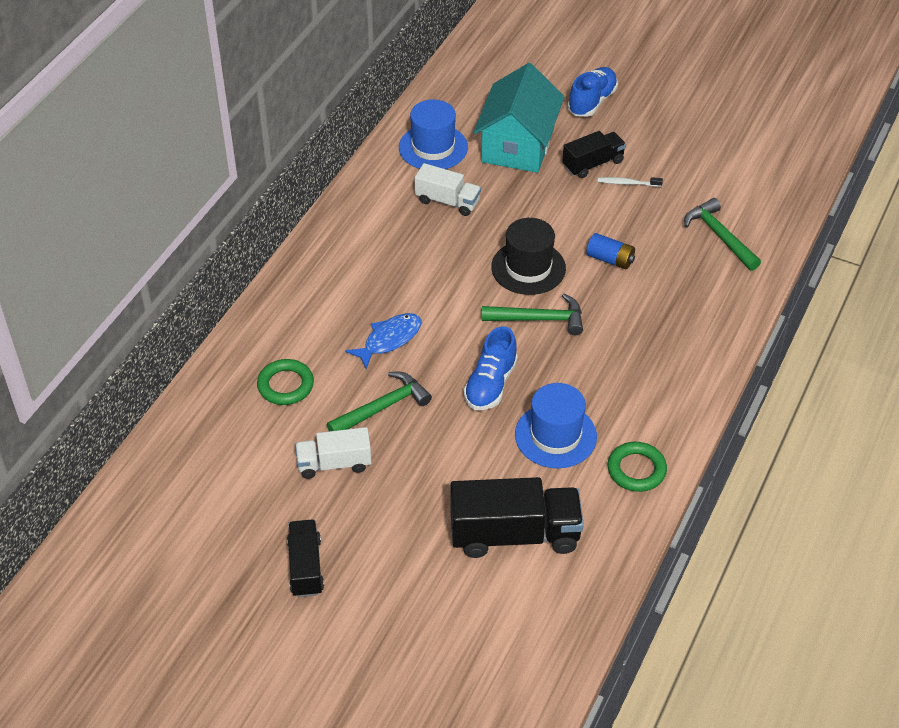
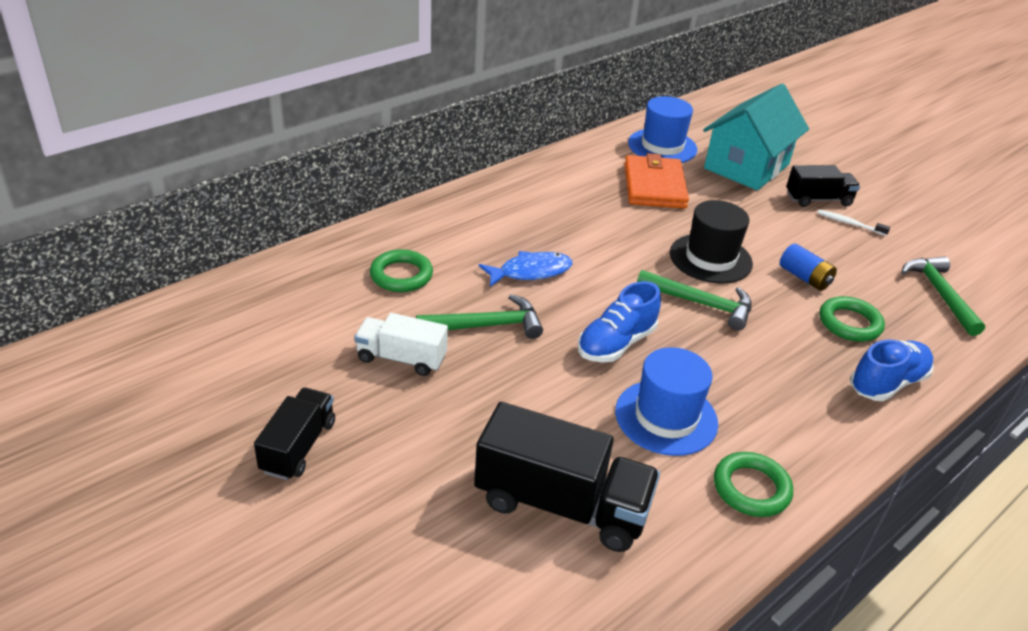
camera: 20 degrees right, 10 degrees down
white truck [415,163,481,216] -> orange wallet [624,153,689,209]
blue shoe [568,67,618,117] -> blue shoe moved to [850,340,934,401]
none -> green ring [819,296,885,342]

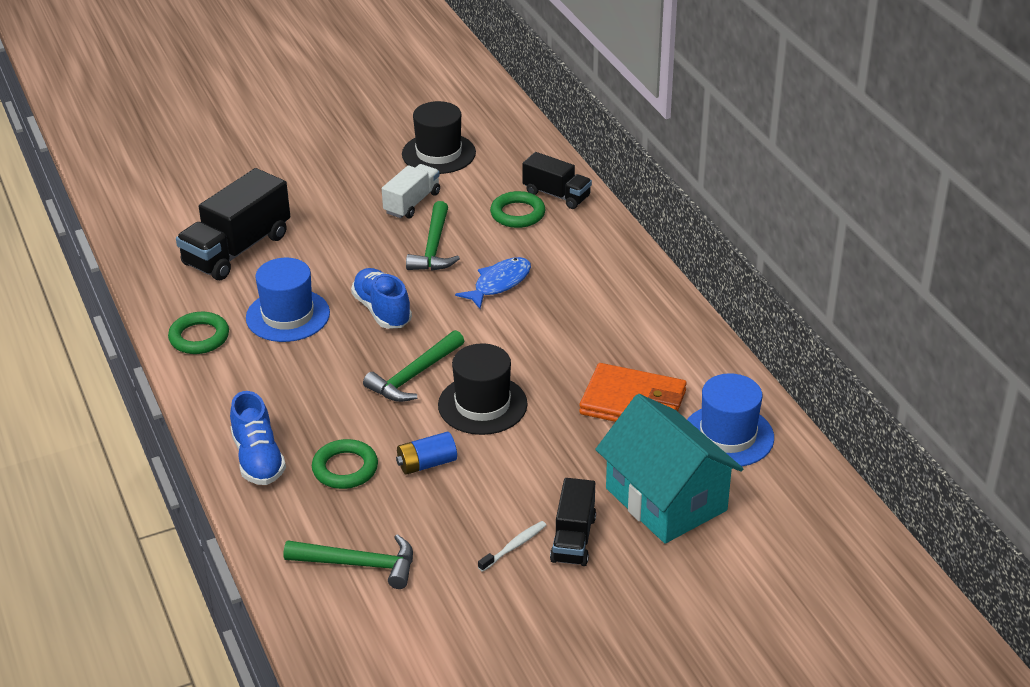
camera: 110 degrees right, 0 degrees up
black truck [254,387,335,480] -> black truck moved to [522,152,592,209]
blue fish [479,251,573,287] -> blue fish turned 135 degrees counterclockwise [455,257,531,309]
none -> black hat [402,101,476,174]

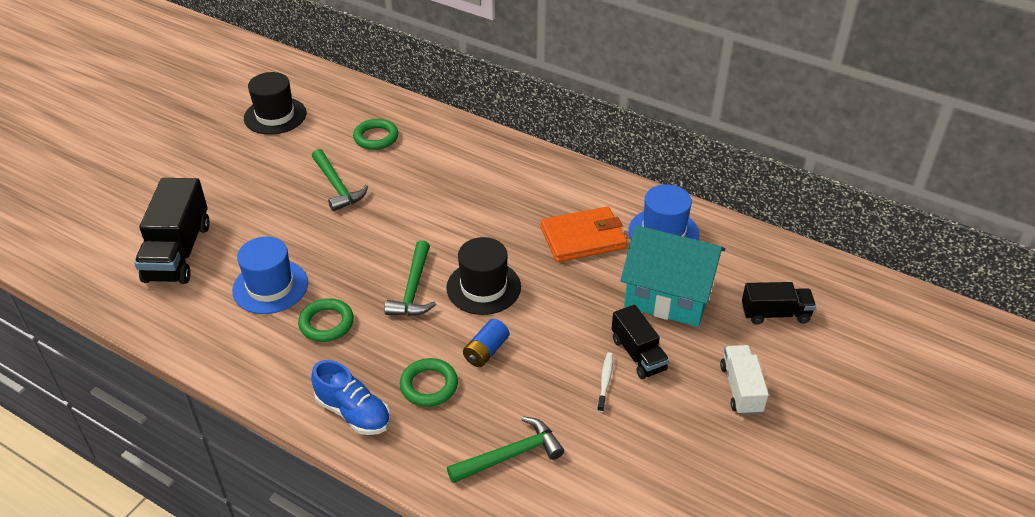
camera: 35 degrees left, 5 degrees up
green ring [168,312,229,354] -> green ring moved to [298,298,354,342]
blue shoe [351,268,412,329] -> none
white truck [382,164,440,218] -> white truck moved to [720,345,769,415]
blue fish [455,257,531,309] -> none
black truck [522,152,592,209] -> black truck moved to [742,282,816,325]

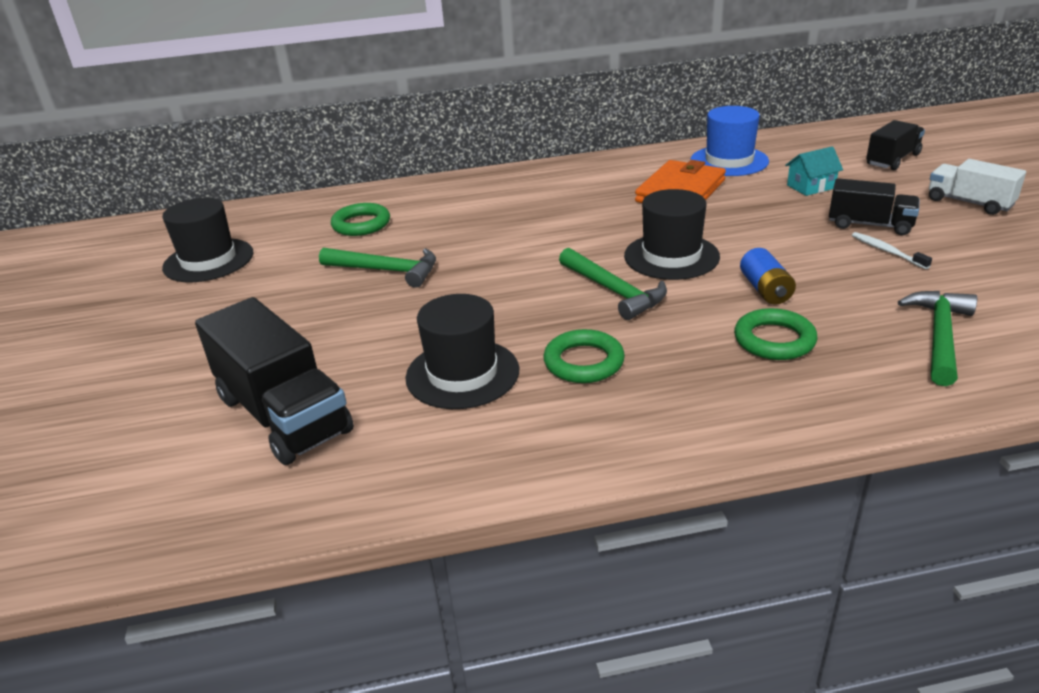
camera: 40 degrees left, 10 degrees down
blue hat [232,237,308,314] -> black hat [405,294,519,409]
blue shoe [311,360,391,435] -> none
turquoise house [621,225,725,327] -> turquoise house [785,146,843,196], size x0.43

